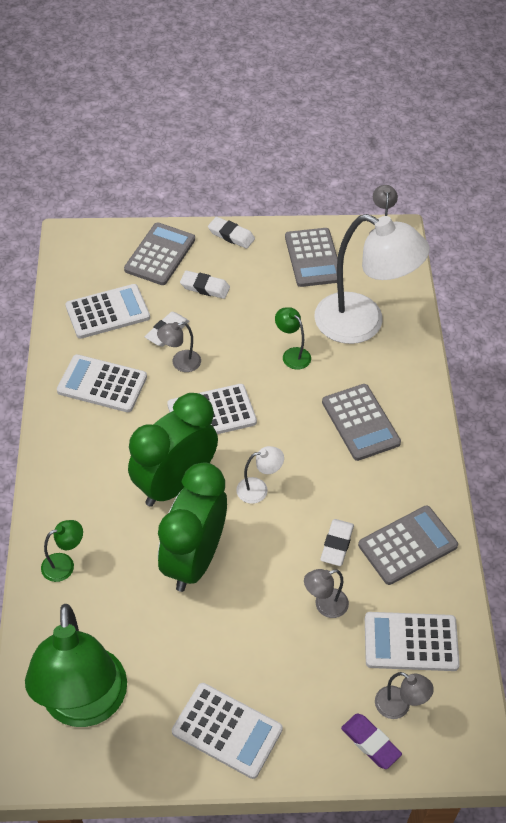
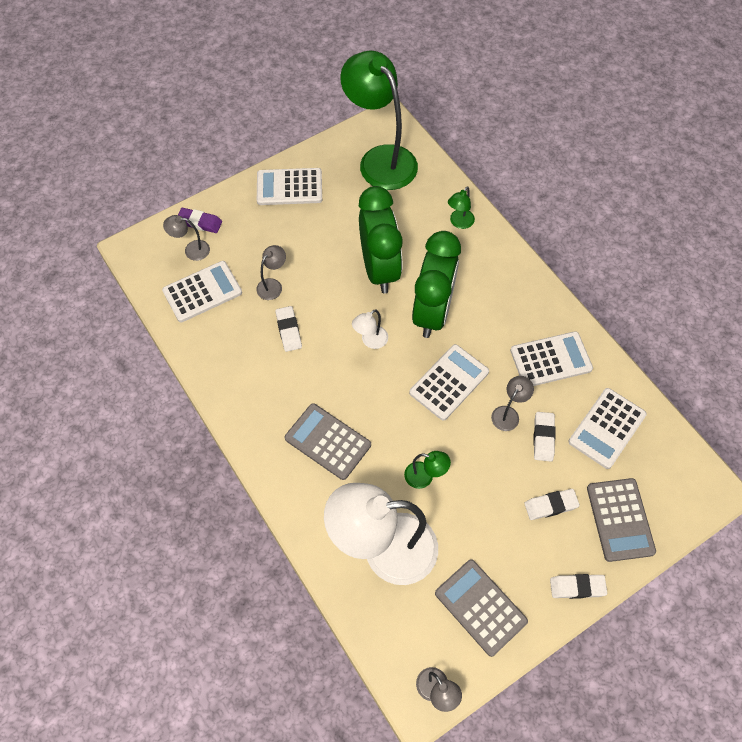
camera: 150 degrees right, 10 degrees up
grey calculator [358,506,458,585] -> none

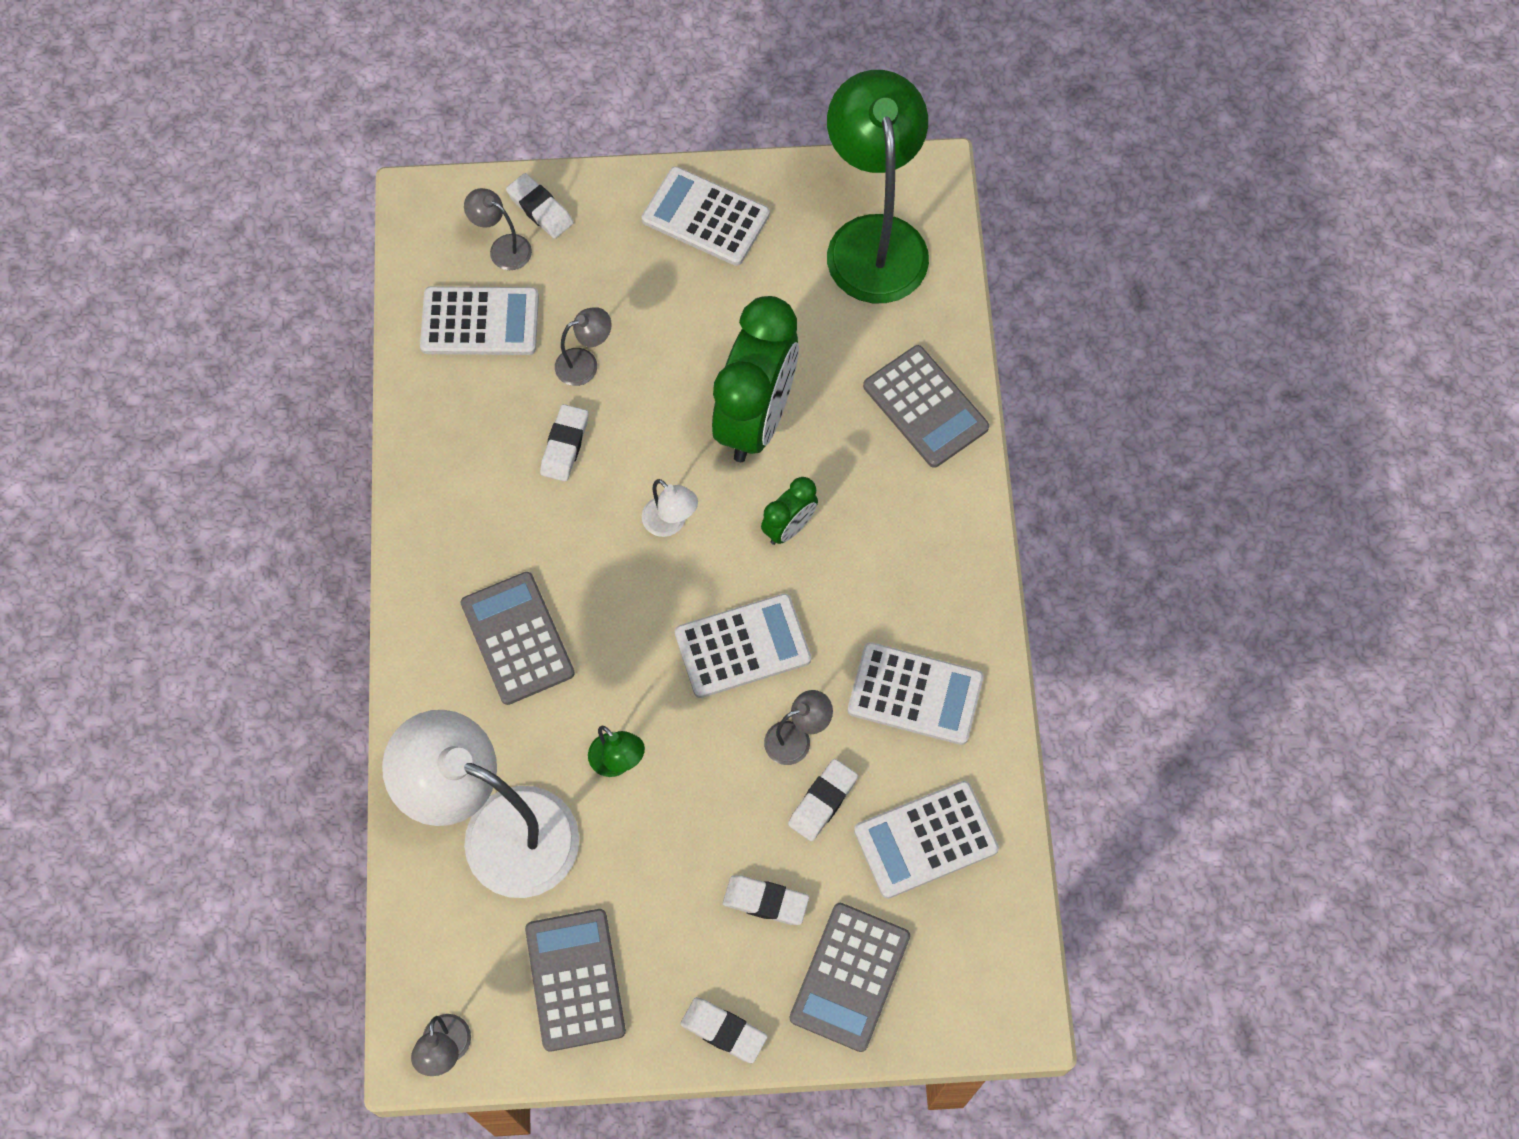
camera: 30 degrees right, 5 degrees up
purple eraser [178,208,222,233] -> white eraser [506,173,574,239]
white lamp [352,309,388,349] -> white lamp turned 120 degrees counterclockwise [642,479,698,537]
green clock [412,231,461,338] -> green clock [761,477,818,545], size x0.47
green lamp [448,186,475,229] -> grey calculator [863,345,989,468]

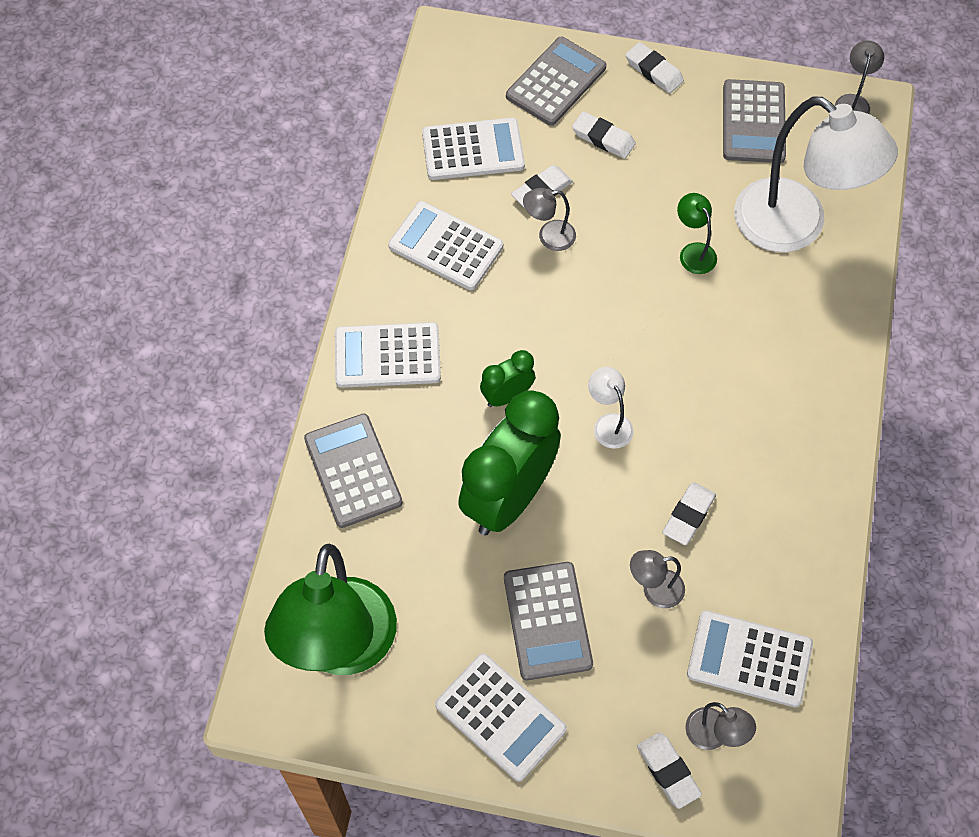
camera: 165 degrees left, 5 degrees down
grey calculator [460,572,575,705] -> grey calculator moved to [504,562,593,680]
white calculator [674,594,811,698] -> white calculator moved to [335,322,441,388]

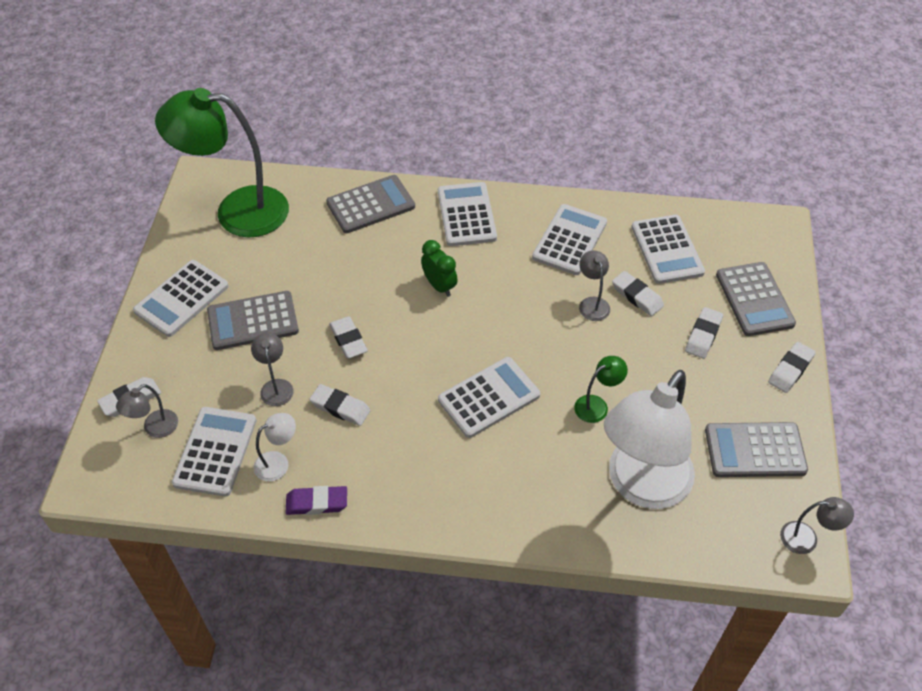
camera: 85 degrees right, 10 degrees down
green clock [458,390,561,535] -> none
grey calculator [506,37,606,126] -> grey calculator turned 45 degrees clockwise [716,262,796,336]
white lamp [588,367,634,449] -> white lamp moved to [254,413,296,482]
none -> purple eraser [286,486,347,515]
none -> white eraser [329,316,368,359]
none -> white calculator [438,357,540,438]

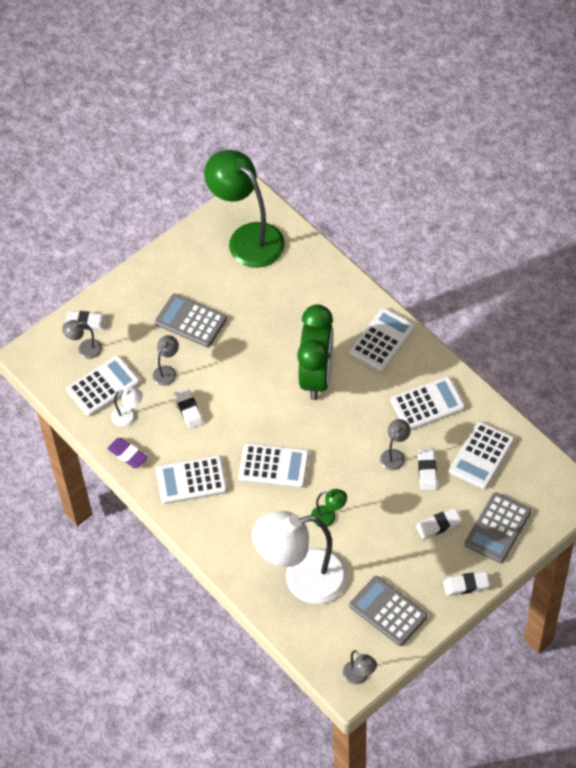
camera: 45 degrees right, 5 degrees up
white calculator [133,260,229,337] -> white calculator moved to [156,455,227,504]
grey calculator [326,175,415,233] -> none
white eraser [329,316,368,359] -> none
green clock [421,240,457,297] -> green clock [297,304,334,400], size x2.11

